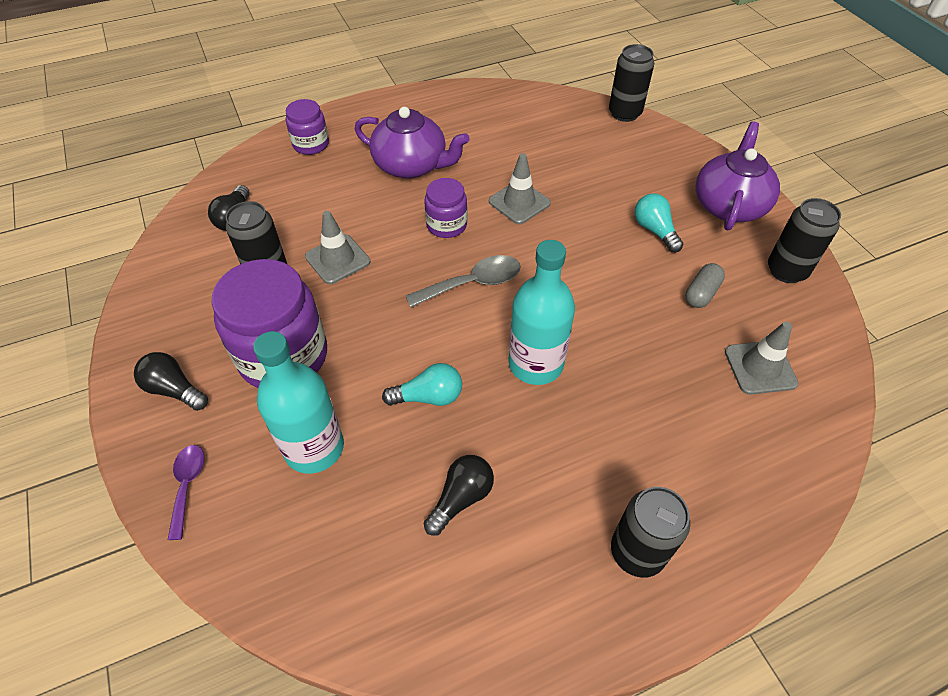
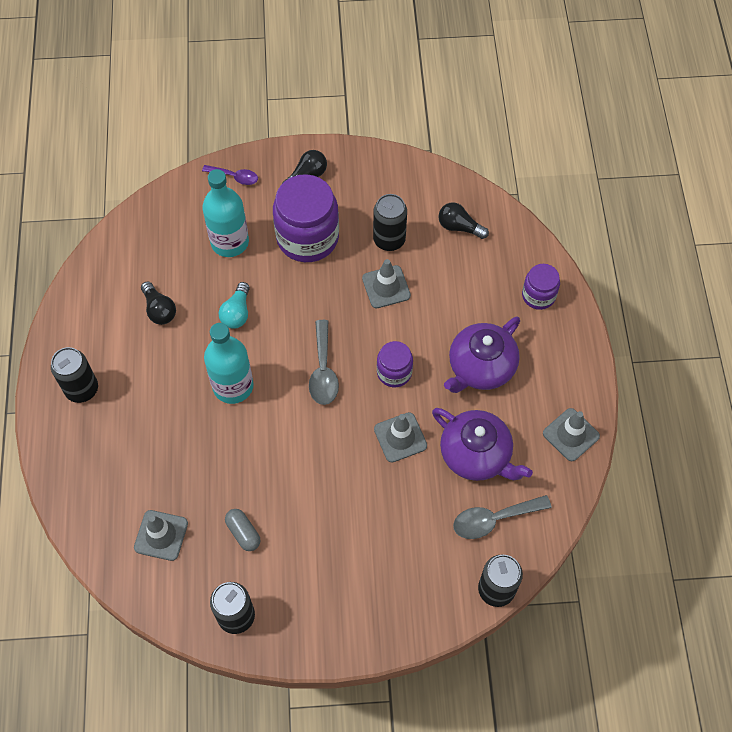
camera: 110 degrees right, 10 degrees up
turquoise light bulb [634,193,684,252] -> none
purple teapot [695,122,780,230] -> purple teapot moved to [432,408,533,481]
none -> grey spoon [453,495,552,539]
none -> grey traffic cone [543,408,600,461]

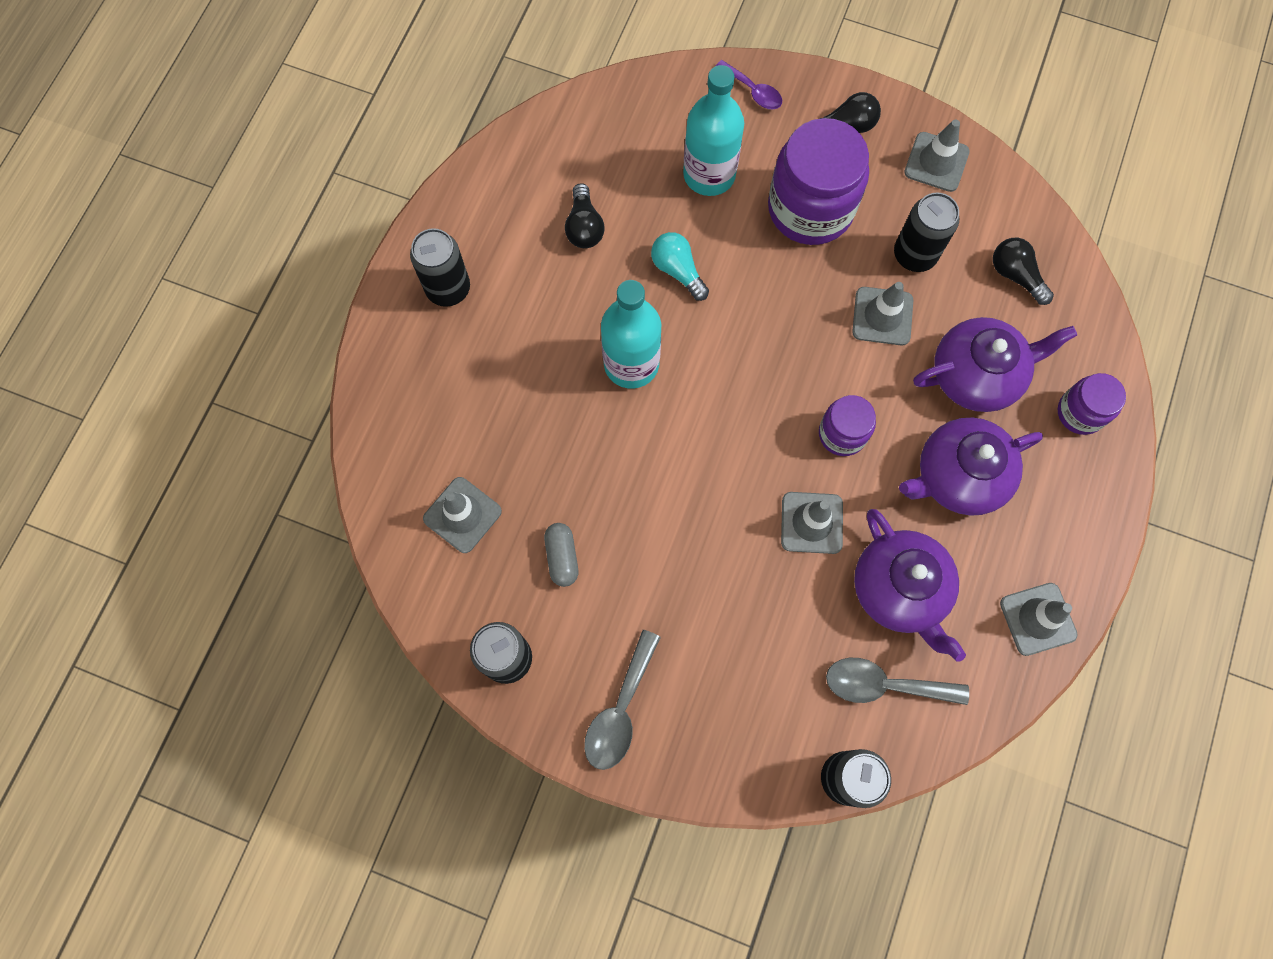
camera: 25 degrees right, 10 degrees up
turquoise light bulb [219,282,250,329] -> turquoise light bulb turned 105 degrees clockwise [651,232,709,301]
grey spoon [309,320,339,405] -> grey spoon moved to [584,630,661,770]
none -> grey traffic cone [904,119,970,192]
none -> purple teapot [913,317,1077,412]

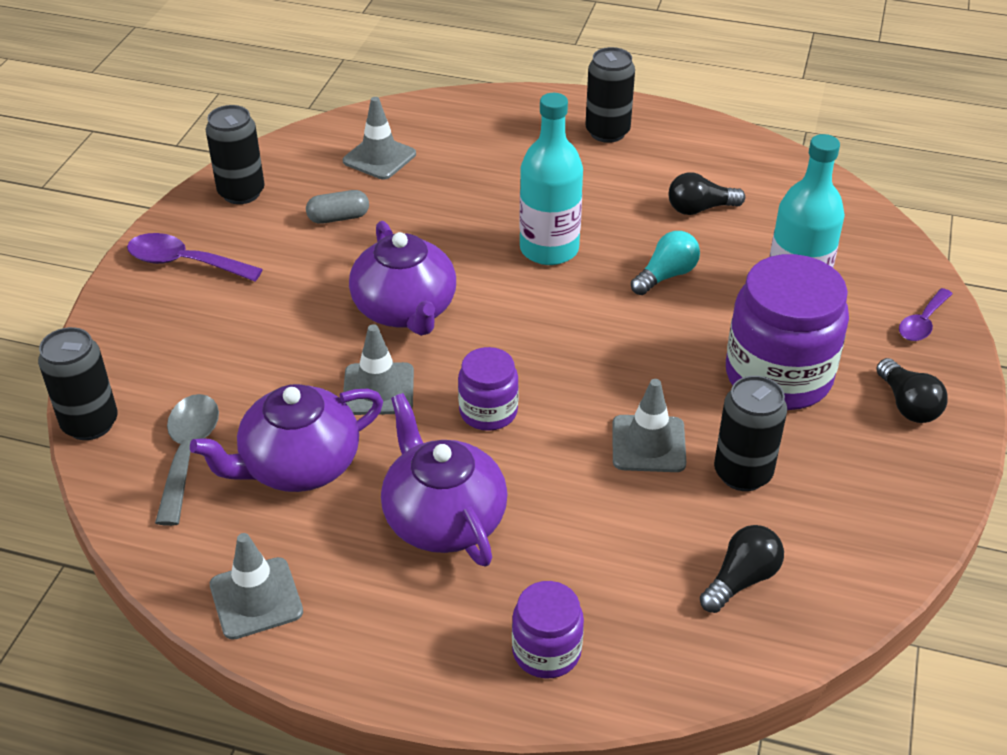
camera: 85 degrees right, 30 degrees down
grey spoon [584,630,661,770] -> purple spoon [127,233,263,281]
grey traffic cone [904,119,970,192] -> none
purple teapot [913,317,1077,412] -> purple teapot moved to [349,221,456,336]

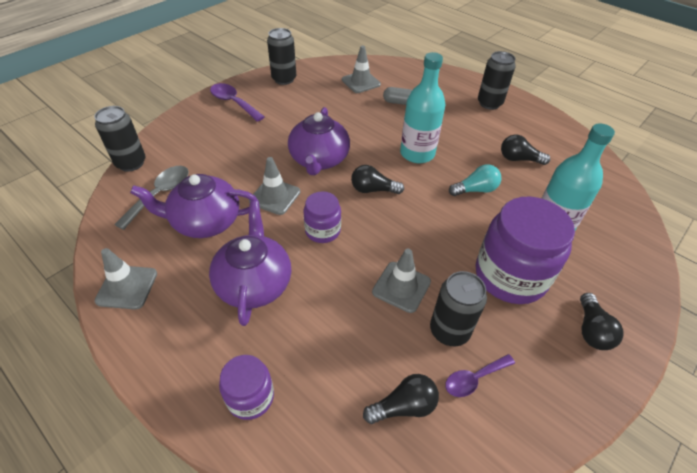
camera: 25 degrees right, 5 degrees up
grey capsule [306,190,369,224] -> grey capsule moved to [383,87,412,105]
purple spoon [899,288,952,341] -> purple spoon moved to [445,354,515,397]
none -> black light bulb [351,165,404,194]

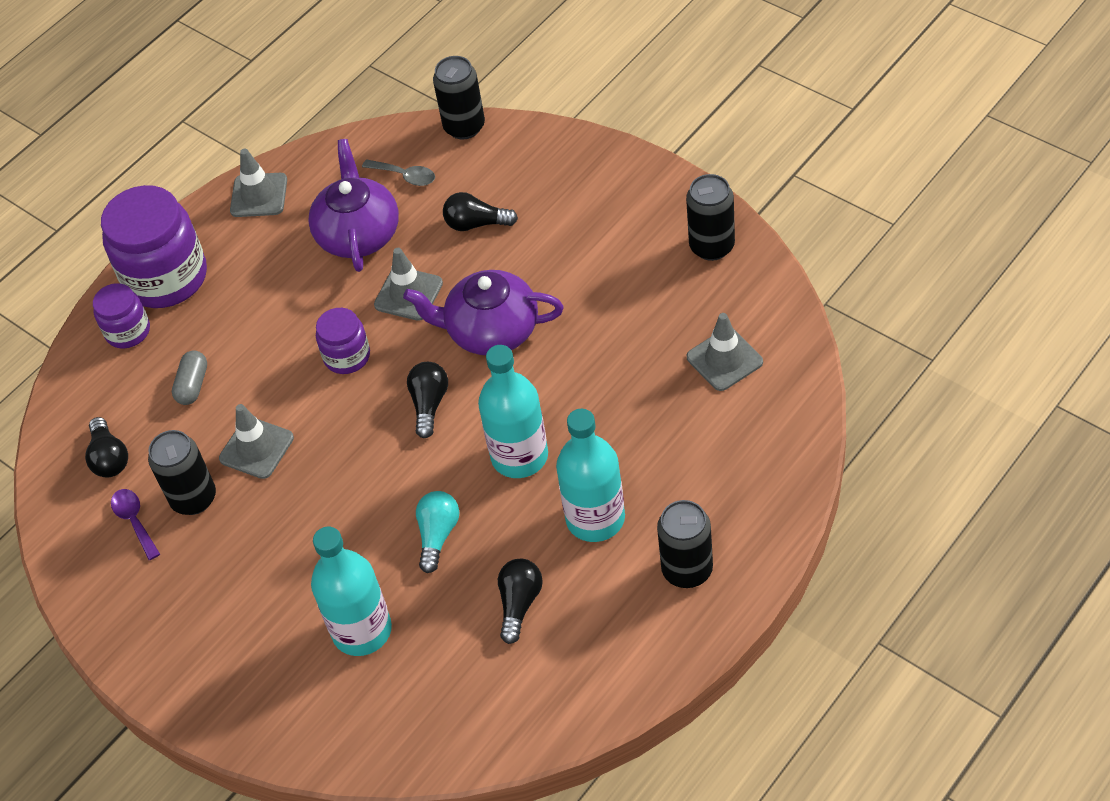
camera: 95 degrees right, 5 degrees up
grey spoon [114,166,189,230] -> grey spoon [362,159,435,186], size x0.66
purple teapot [209,201,291,326] -> none
purple spoon [210,83,265,122] -> none
grey capsule [383,87,412,105] -> grey capsule moved to [172,350,207,405]
turquoise light bulb [449,164,501,196] -> turquoise light bulb turned 150 degrees counterclockwise [416,491,460,573]
purple jar [476,197,575,304] -> purple jar moved to [101,185,207,308]
black light bulb [580,293,623,350] -> black light bulb moved to [443,192,518,231]
none -> turquoise bottle [556,409,625,542]

